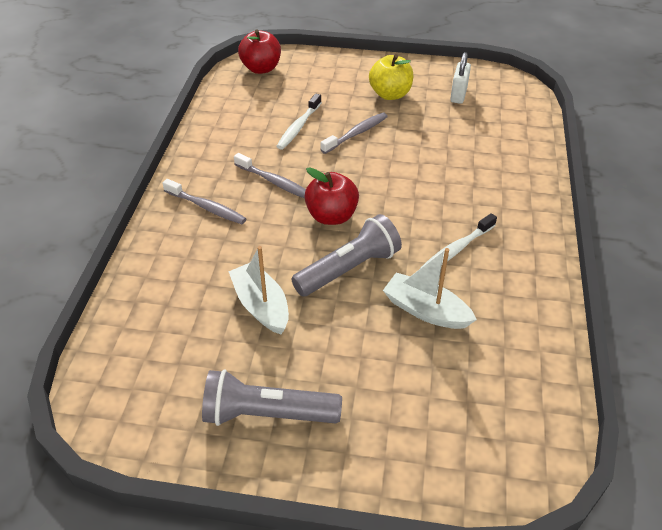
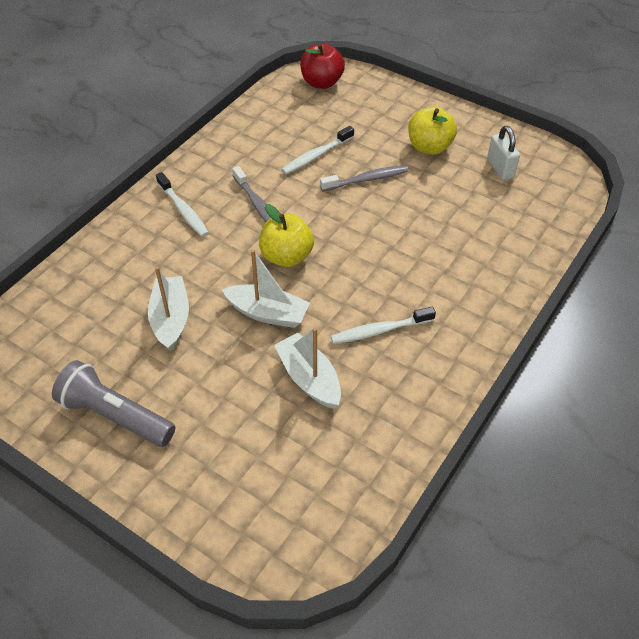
camera: 25 degrees right, 5 degrees up
grey toothbrush [162,179,247,224] -> white toothbrush [156,172,209,237]
grey flashlight [291,214,402,297] -> white boat [222,250,310,328]
red apple [304,167,359,225] -> yellow apple [259,204,314,267]
white padlock [450,52,471,104] -> white padlock turned 60 degrees counterclockwise [487,126,520,180]

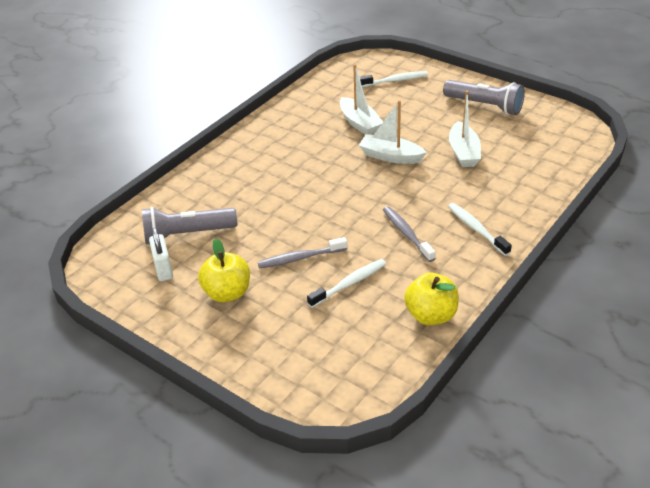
camera: 175 degrees left, 10 degrees down
yellow apple [259,204,314,267] -> yellow apple moved to [404,273,459,325]
red apple [300,43,345,89] -> none
white toothbrush [331,307,436,344] -> white toothbrush moved to [359,71,428,87]
none -> grey flashlight [142,207,237,244]

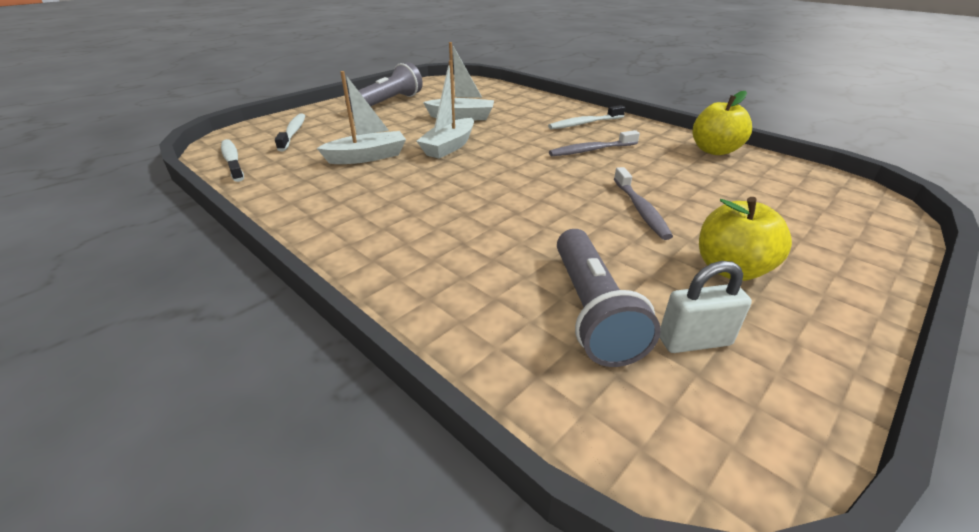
camera: 85 degrees left, 5 degrees down
white toothbrush [307,259,386,308] -> white toothbrush moved to [221,139,244,182]

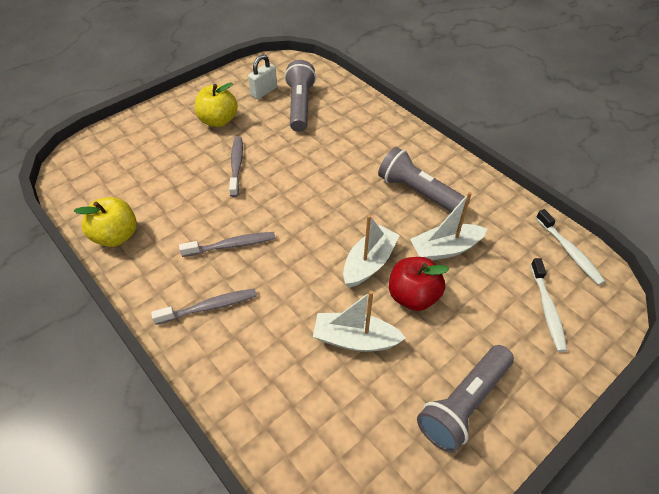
camera: 175 degrees left, 15 degrees up
white toothbrush [548,105,625,129] -> grey toothbrush [151,289,257,325]
white padlock [659,261,752,353] -> white padlock turned 45 degrees counterclockwise [248,55,277,99]
none -> grey flashlight [378,147,470,212]
none -> red apple [389,257,449,311]

